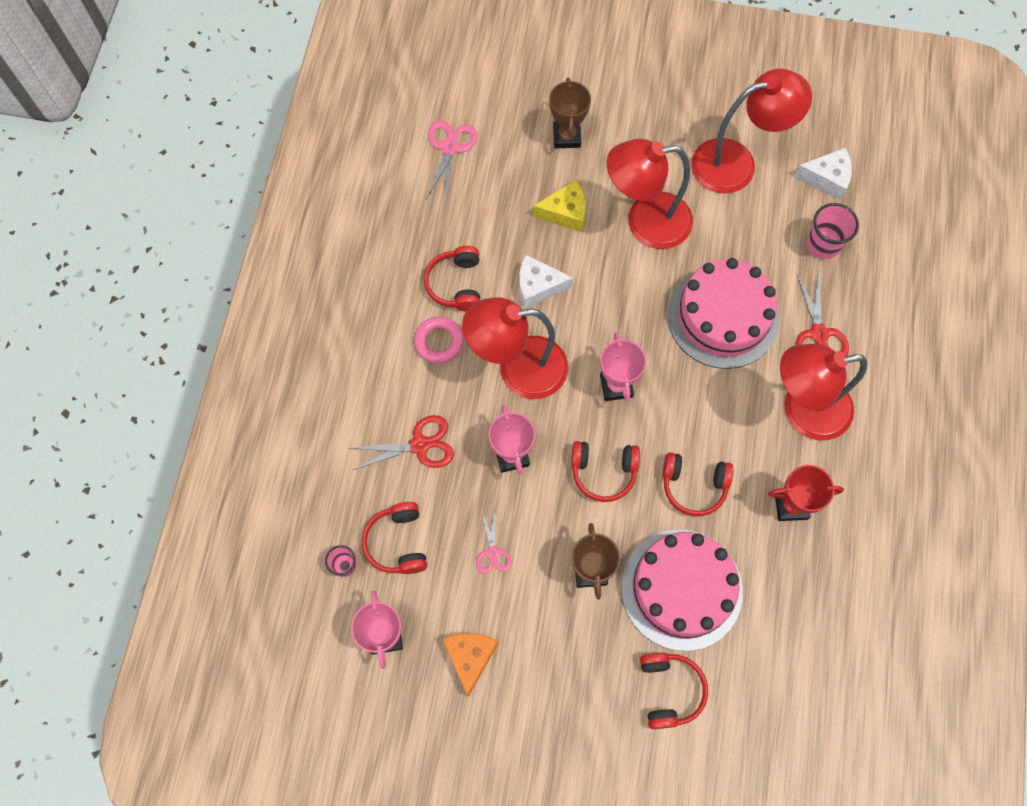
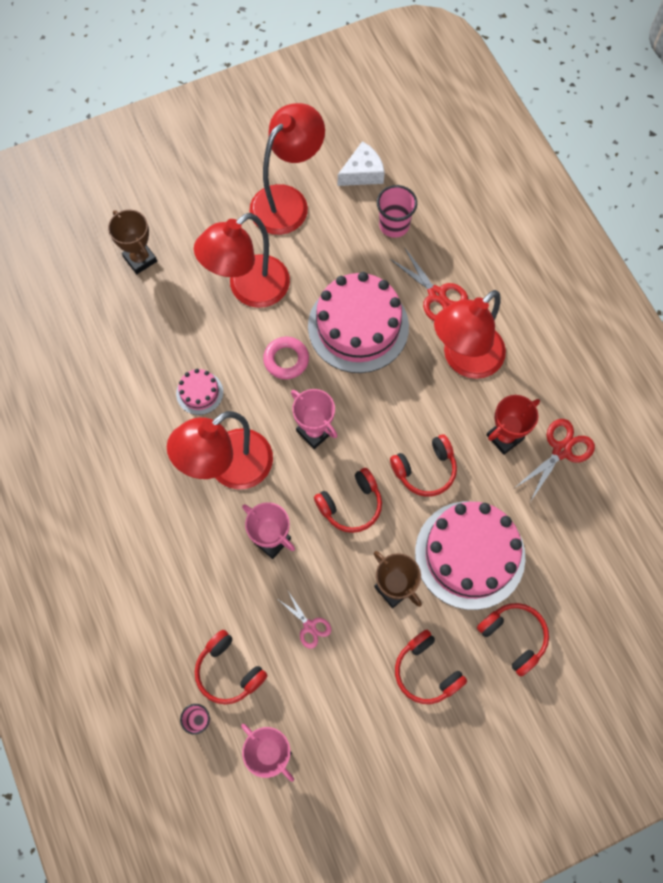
camera: 35 degrees left, 0 degrees up
red scissors [350,415,454,470] -> red scissors moved to [515,419,595,502]
pink ring [414,317,464,364] -> pink ring moved to [263,337,309,379]
red headphones [424,246,480,311] -> red headphones moved to [395,630,467,704]
pink scissors [426,120,477,202] -> none
orange cheese [442,633,498,697] -> none
white cheese [519,255,573,309] -> pink cake [176,369,223,415]
yellow cheese [533,180,586,232] -> none

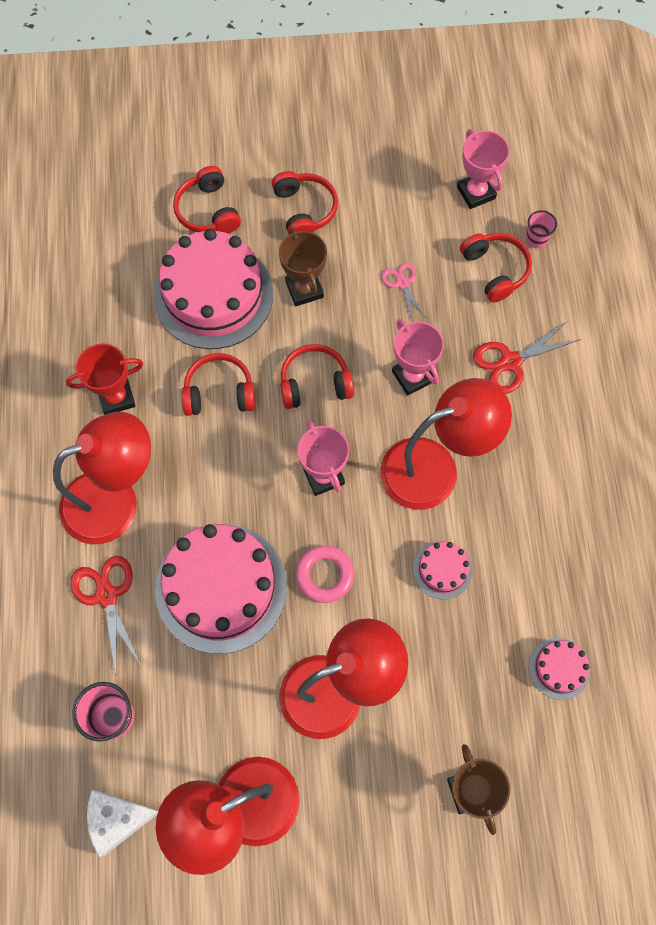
camera: 160 degrees left, 0 degrees up
red scissors [515,419,595,502] -> red scissors moved to [473,321,581,394]
none -> pink cake [529,638,590,700]

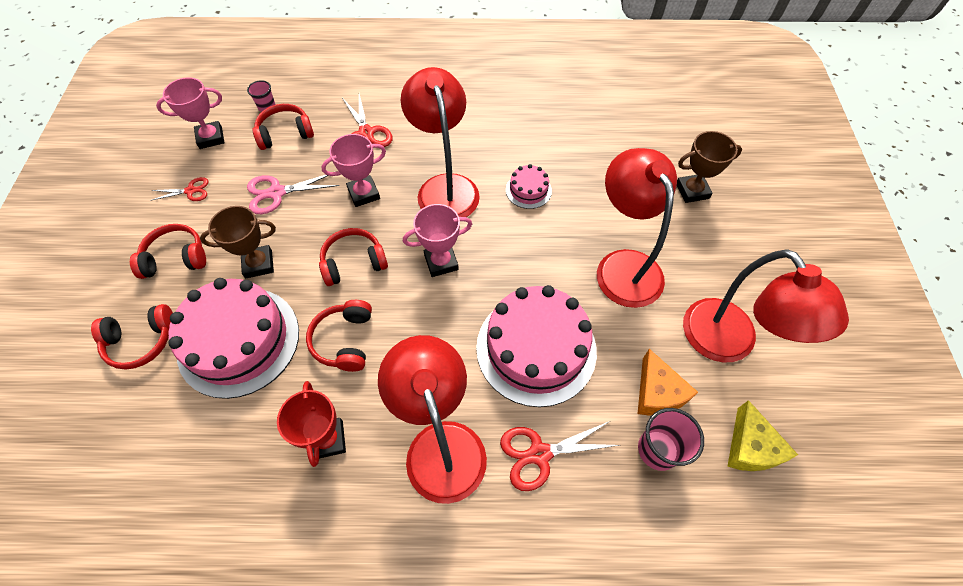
camera: 85 degrees left, 10 degrees down
white cheese [87,790,159,857] -> yellow cheese [727,400,798,471]
red headphones [280,344,354,409] -> red headphones turned 75 degrees clockwise [319,228,388,286]
pink ring [296,545,354,603] -> none
pink scissors [381,263,426,321] -> pink scissors [247,171,339,214], size x1.61
pink cake [529,638,590,700] -> none
none -> red scissors [150,177,208,201]
none -> orange cheese [638,349,698,416]

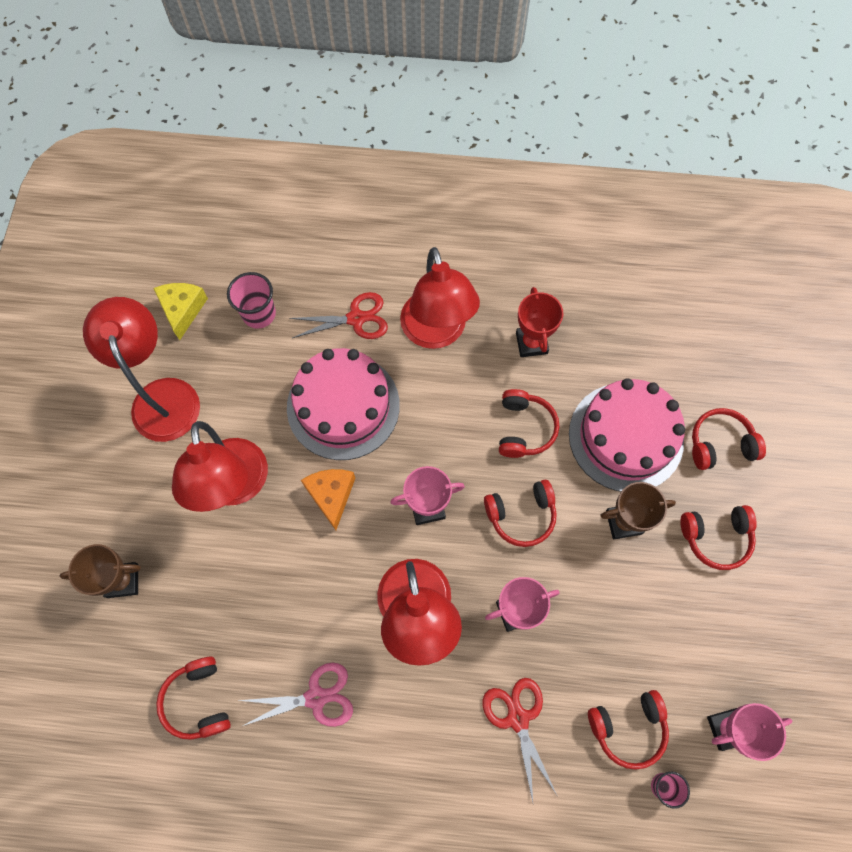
camera: 175 degrees left, 10 degrees up
red scissors [150,177,208,201] -> none
pink scissors [247,171,339,214] -> pink scissors moved to [237,663,353,727]
pink cake [506,164,552,209] -> none
orange cheese [638,349,698,416] -> orange cheese moved to [301,469,355,530]
none -> red headphones [156,657,231,740]

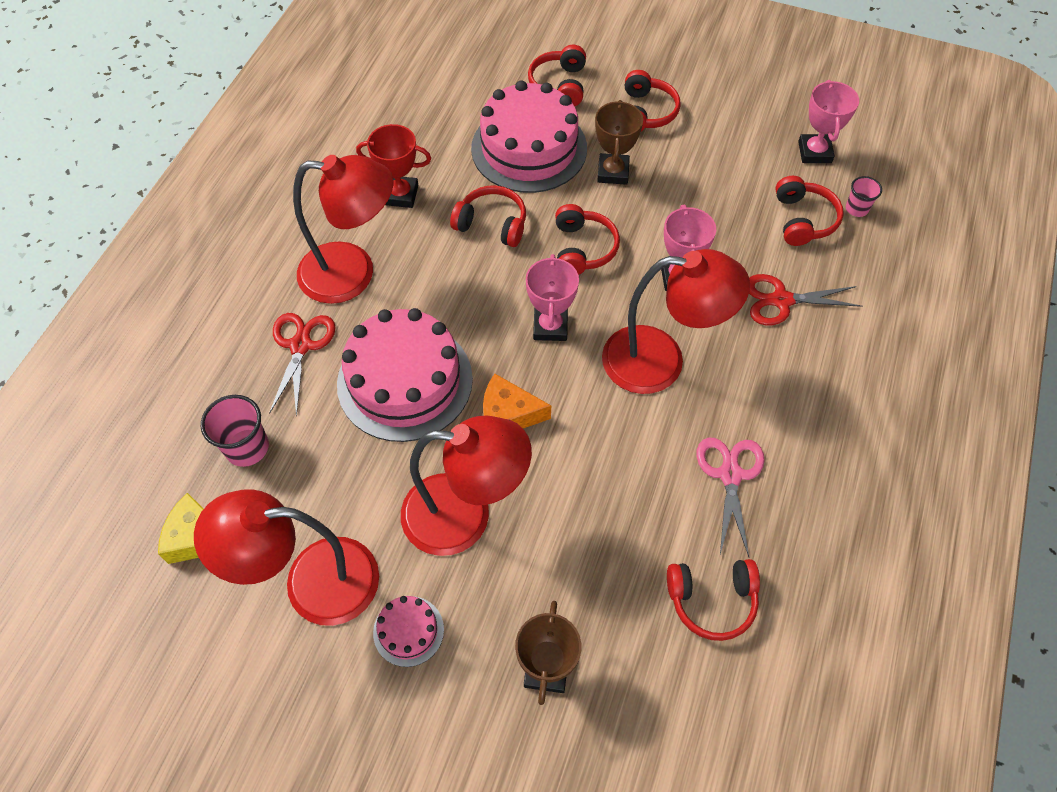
camera: 75 degrees left, 10 degrees down
none -> pink cake [373,596,444,667]

